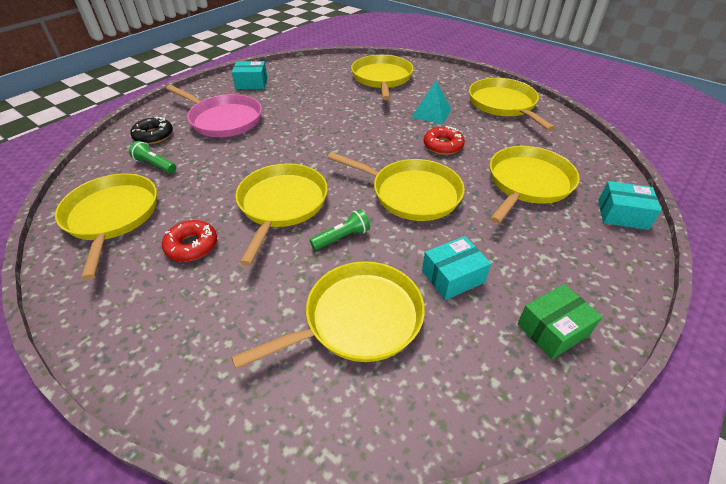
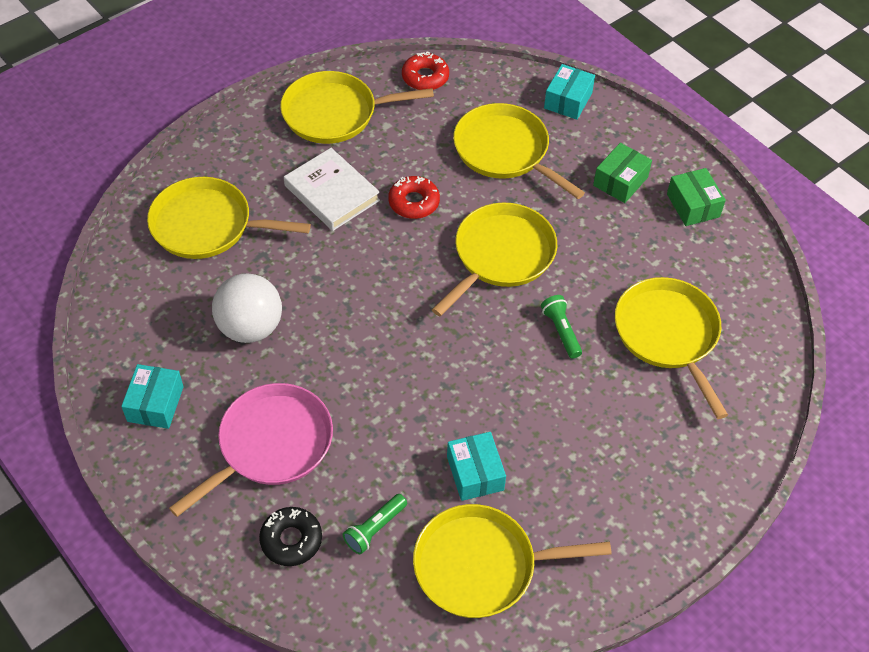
camera: 80 degrees left, 10 degrees up
red donut [162,220,217,262] -> red donut moved to [402,52,449,90]
yellow pan [235,163,328,266] -> none
turquoise pyramid [411,80,451,124] -> white book [284,148,380,231]
turquoise box [422,236,491,300] -> turquoise box moved to [447,432,506,501]
none -> white ball [212,273,282,343]
none -> green box [593,143,652,203]

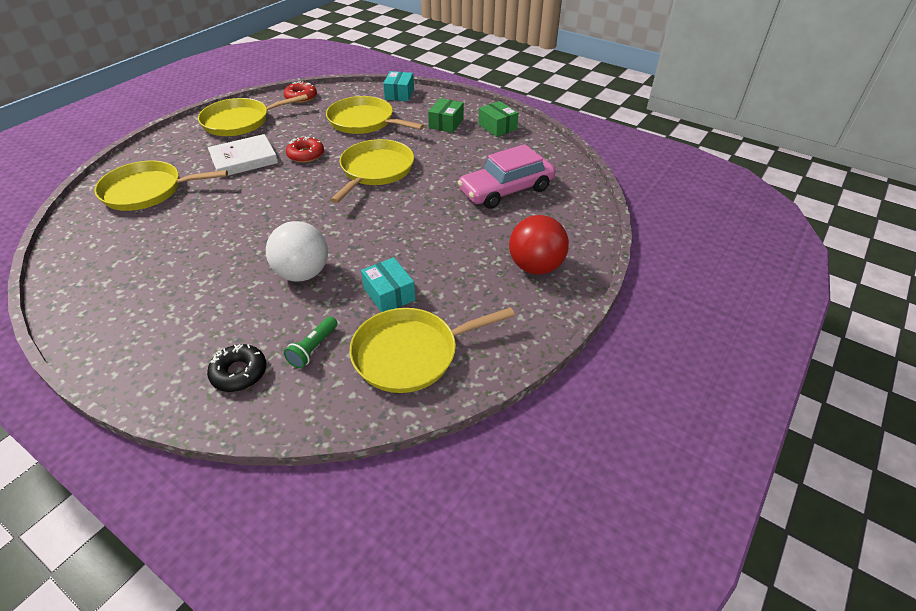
camera: 15 degrees left, 10 degrees down
turquoise box [121,364,184,429] -> none
pink pan [169,383,333,517] -> none
white ball [212,273,282,343] -> white ball moved to [266,221,328,282]
white book [284,148,380,231] -> white book turned 60 degrees counterclockwise [208,134,278,178]
green flashlight [541,295,582,359] -> none
yellow pan [615,277,728,419] -> pink car [458,144,556,209]
none -> red ball [509,215,569,275]

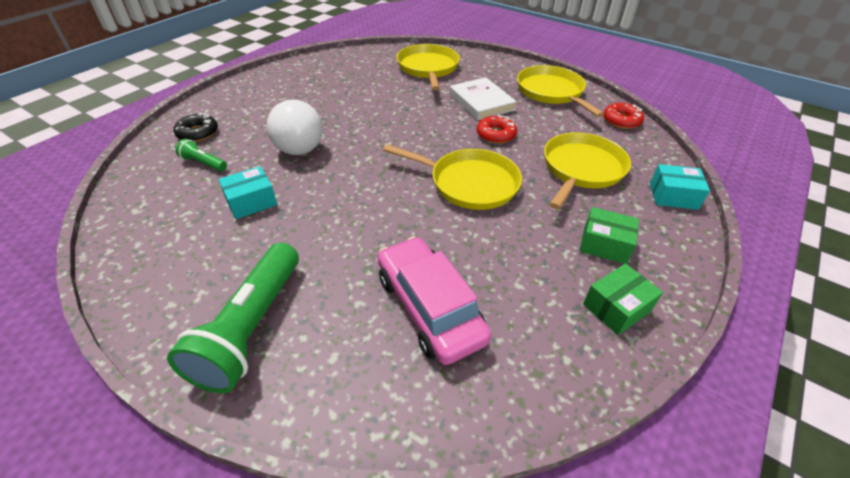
camera: 90 degrees right, 0 degrees up
yellow pan [350,307,515,393] -> none
red ball [509,215,569,275] -> green flashlight [167,243,299,393]

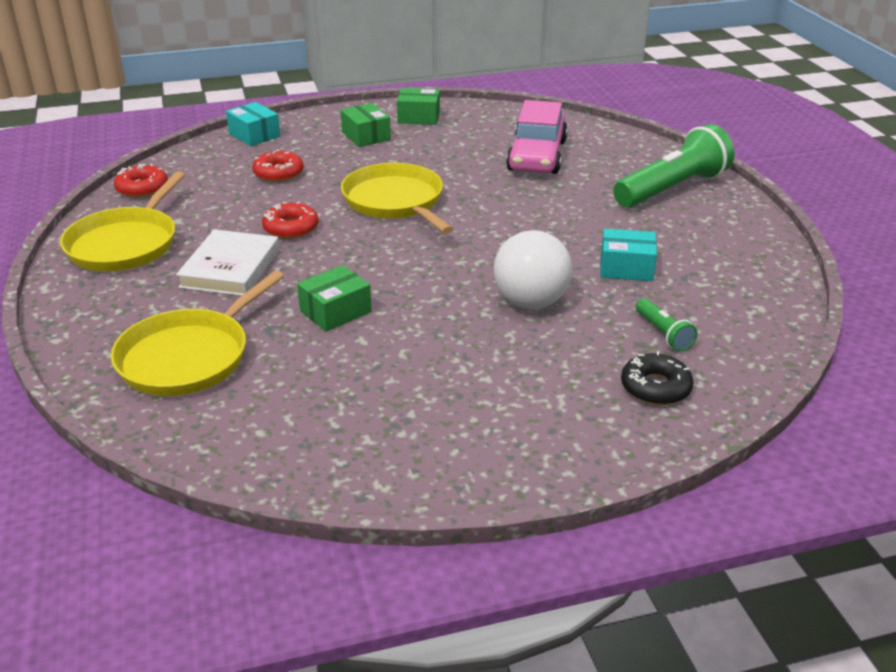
camera: 140 degrees left, 10 degrees down
yellow pan [544,132,631,209] -> red donut [252,149,304,182]
none -> green box [297,265,372,332]

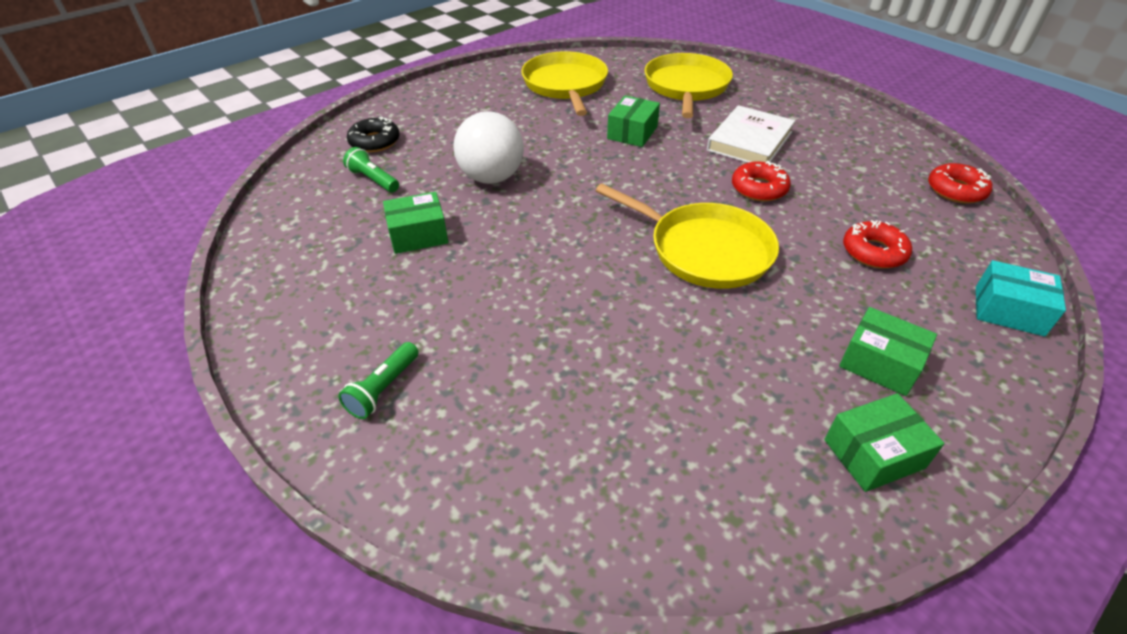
camera: 155 degrees right, 10 degrees up
yellow pan [60,171,185,271] -> yellow pan moved to [521,51,608,116]
white book [176,229,279,296] -> white book turned 45 degrees clockwise [707,105,795,163]
pink car [506,100,568,174] -> none
turquoise box [600,229,657,281] -> green box [383,192,448,254]
green flashlight [613,124,735,208] -> green flashlight [338,342,419,419], size x0.46

